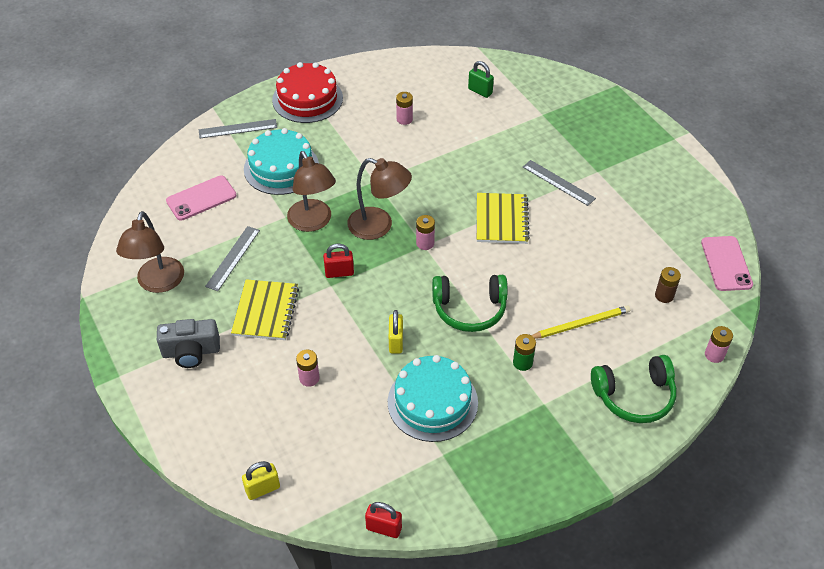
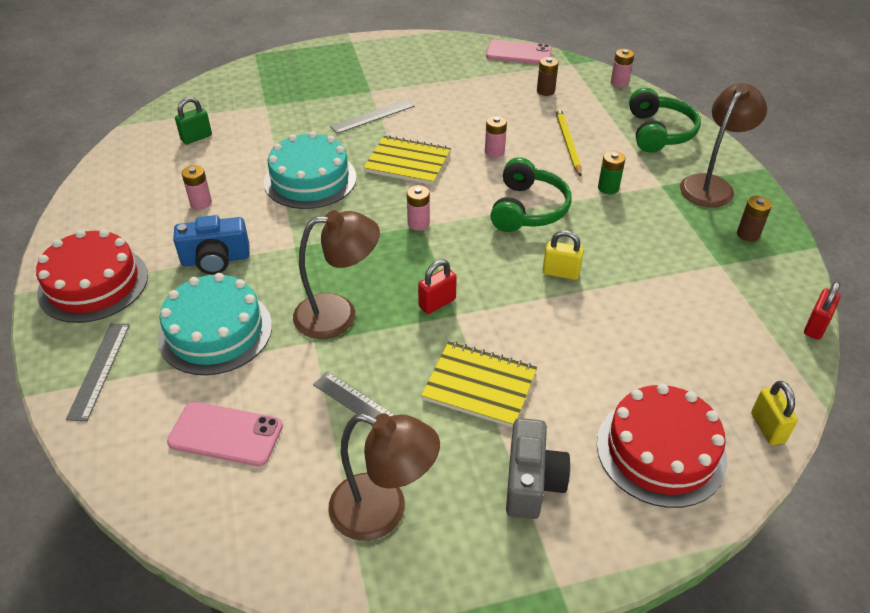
camera: 75 degrees left, 5 degrees down
pink phone [166,176,236,221] -> pink phone turned 60 degrees counterclockwise [167,402,283,466]
pink battery [296,349,319,387] -> pink battery moved to [485,116,507,158]
red padlock [323,244,354,278] -> red padlock turned 45 degrees clockwise [418,259,457,314]
brown lamp [347,158,412,240] -> brown lamp moved to [680,83,767,207]
turquoise cake [388,355,478,442] -> turquoise cake moved to [264,131,357,209]
none -> blue camera [173,215,250,274]
none -> red cake [597,383,727,508]
none -> brown battery [737,196,772,242]

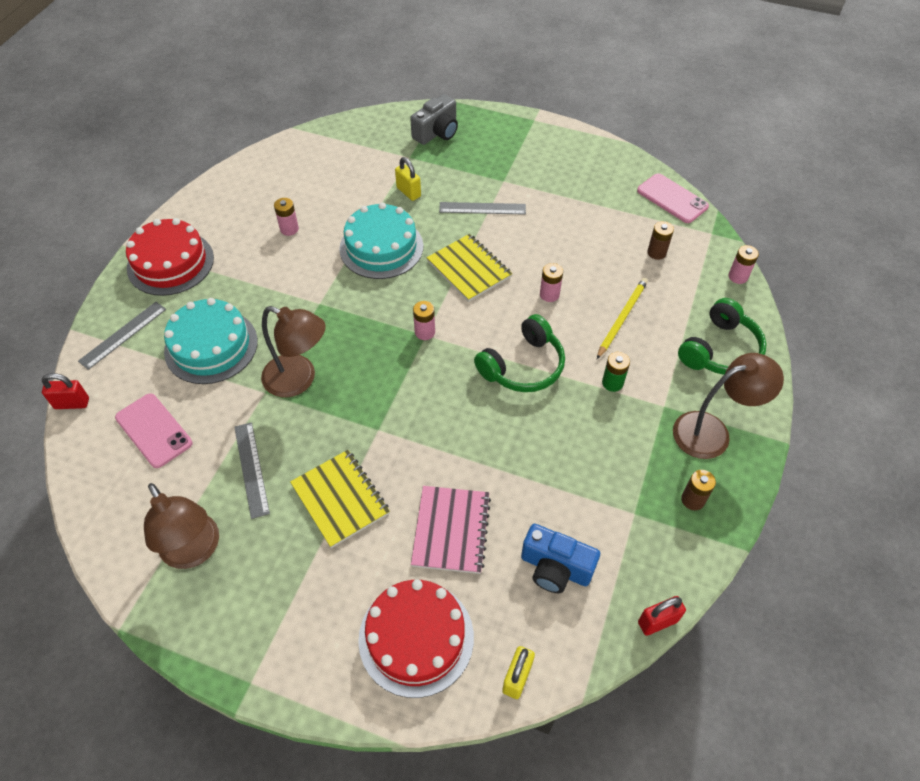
camera: 35 degrees right, 10 degrees up
blue camera [173,215,250,274] -> blue camera moved to [521,524,600,593]
green padlock [175,97,212,145] -> none
red padlock [418,259,457,314] -> red padlock moved to [42,373,89,409]
grey camera [506,418,571,519] -> grey camera moved to [410,94,458,145]
yellow padlock [543,230,584,280] -> yellow padlock moved to [395,157,421,201]
none -> pink notebook [411,486,491,574]

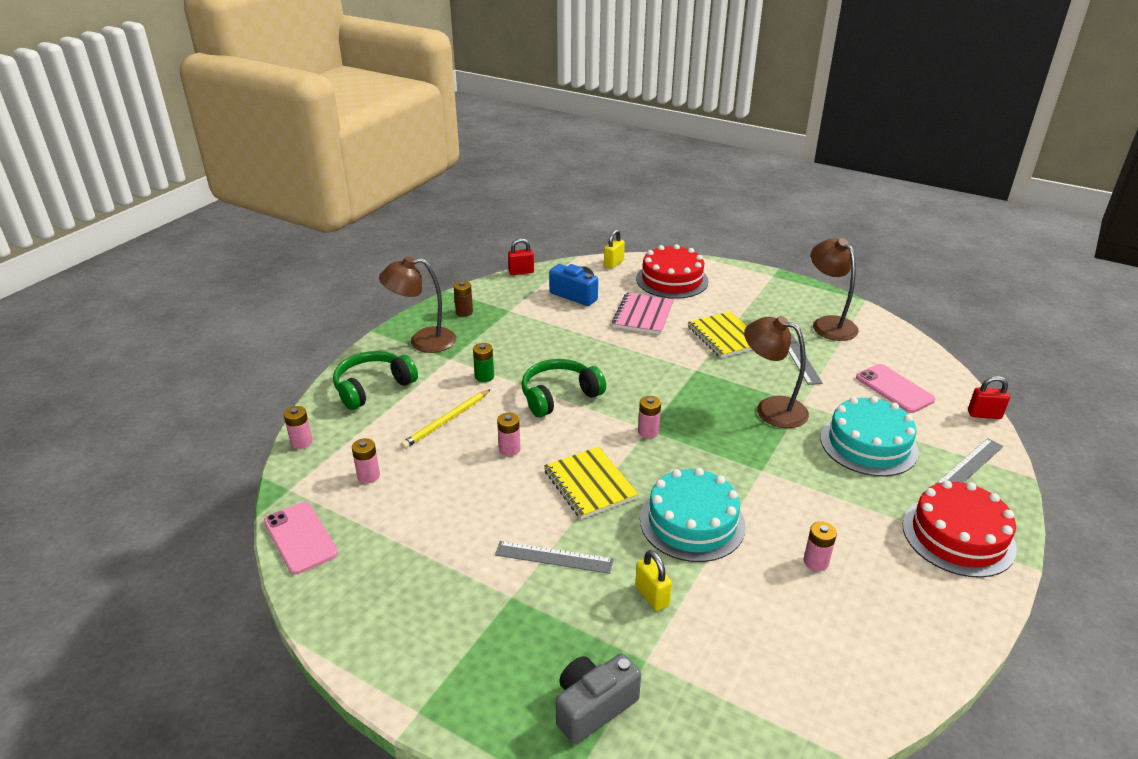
camera: 170 degrees left, 20 degrees down
brown battery [647,221,674,260] -> pink battery [352,438,380,483]

